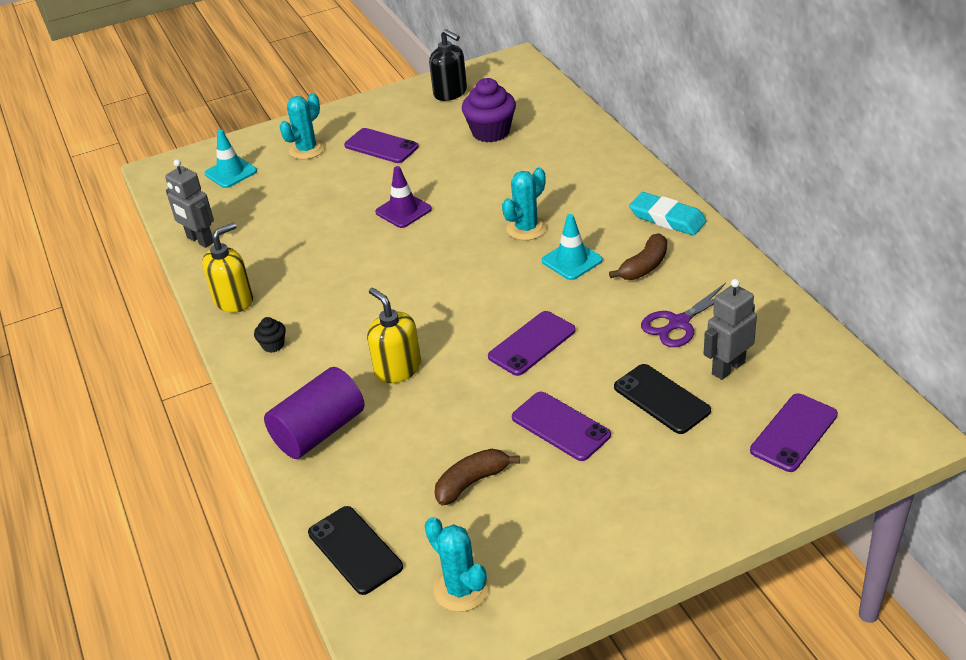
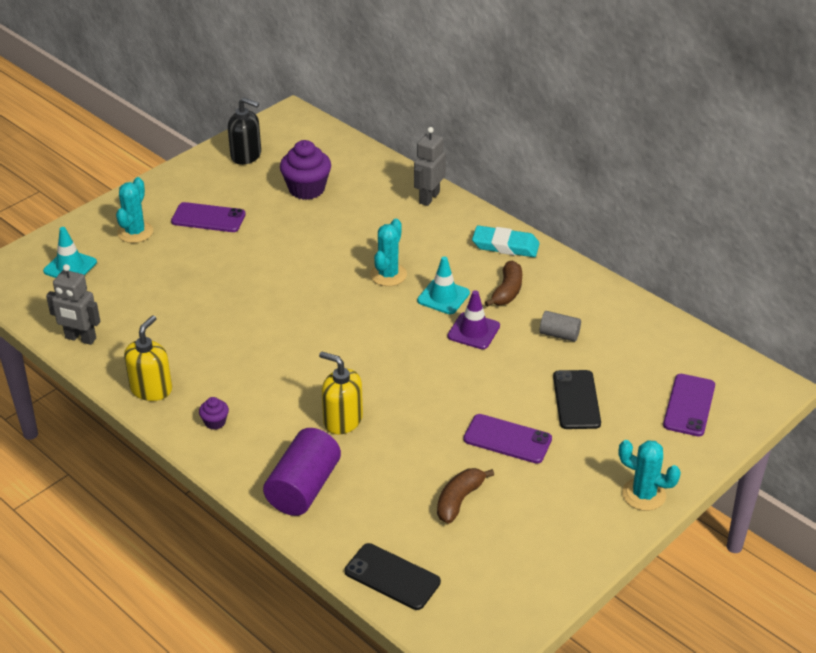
camera: 25 degrees left, 0 degrees up
black cupcake [254,317,286,353] -> purple cupcake [199,397,229,430]
purple traffic cone [375,166,432,228] -> purple traffic cone moved to [447,290,500,349]
turquoise cactus [425,517,489,612] -> turquoise cactus moved to [619,440,681,511]
purple phone [488,311,576,376] -> none
black phone [614,364,711,434] -> black phone turned 60 degrees clockwise [553,370,601,429]
purple scissors [641,283,726,347] -> grey cylinder [540,311,581,342]
grey robot [704,279,757,380] -> grey robot moved to [414,127,446,206]

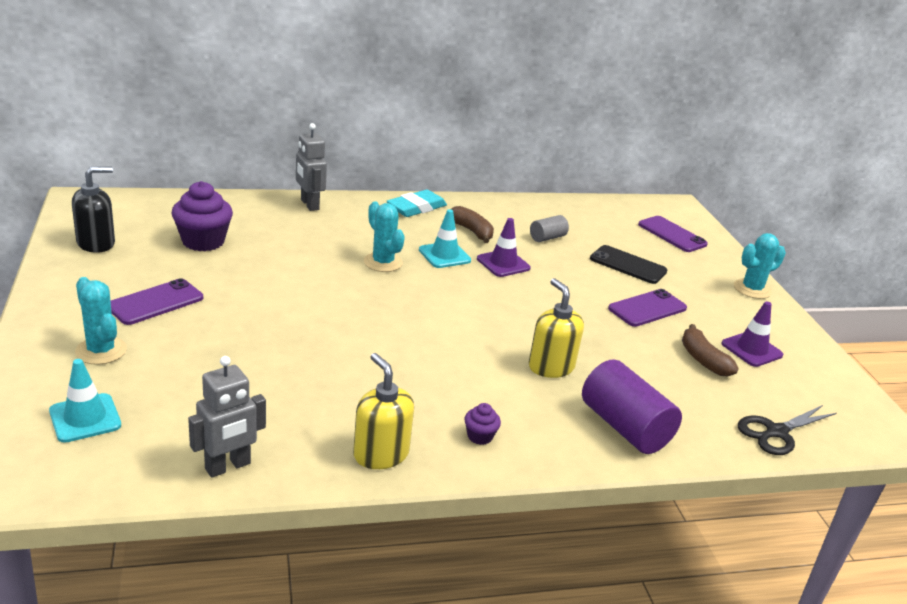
camera: 60 degrees left, 10 degrees down
yellow soap dispenser [319,352,363,434] -> yellow soap dispenser turned 90 degrees clockwise [529,278,584,378]
black phone [345,543,441,610] -> black scissors [738,405,837,455]
none -> purple traffic cone [721,301,783,367]

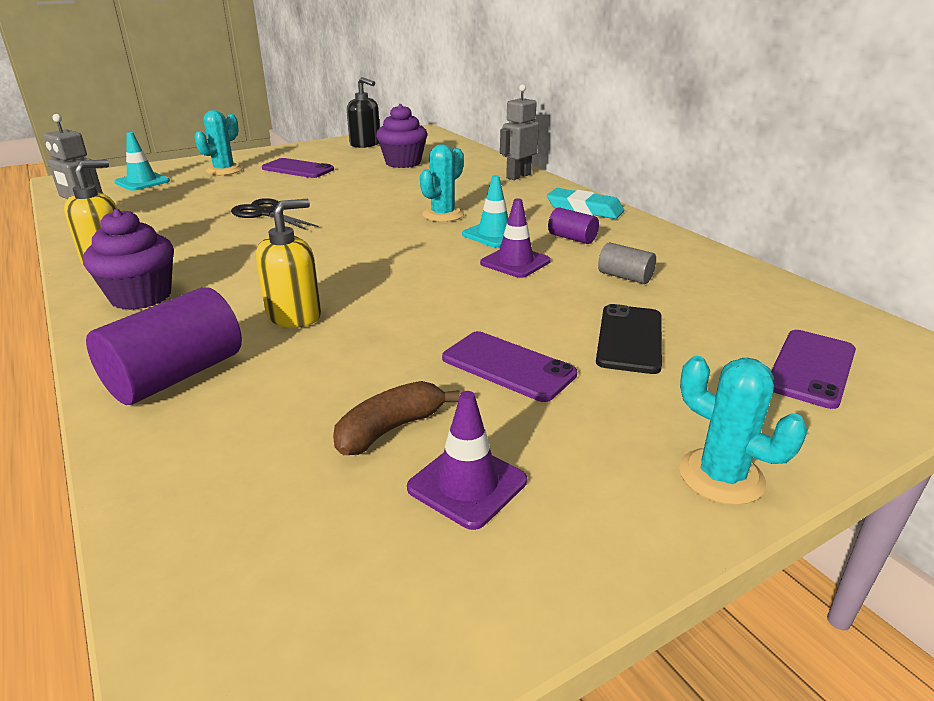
camera: 75 degrees right, 0 degrees up
brown banana [450,206,494,243] -> purple cylinder [548,207,599,244]
purple cupcake [464,403,501,445] -> purple cupcake [83,209,174,310], size x2.08
black scissors [738,405,837,455] -> black scissors moved to [231,198,319,230]

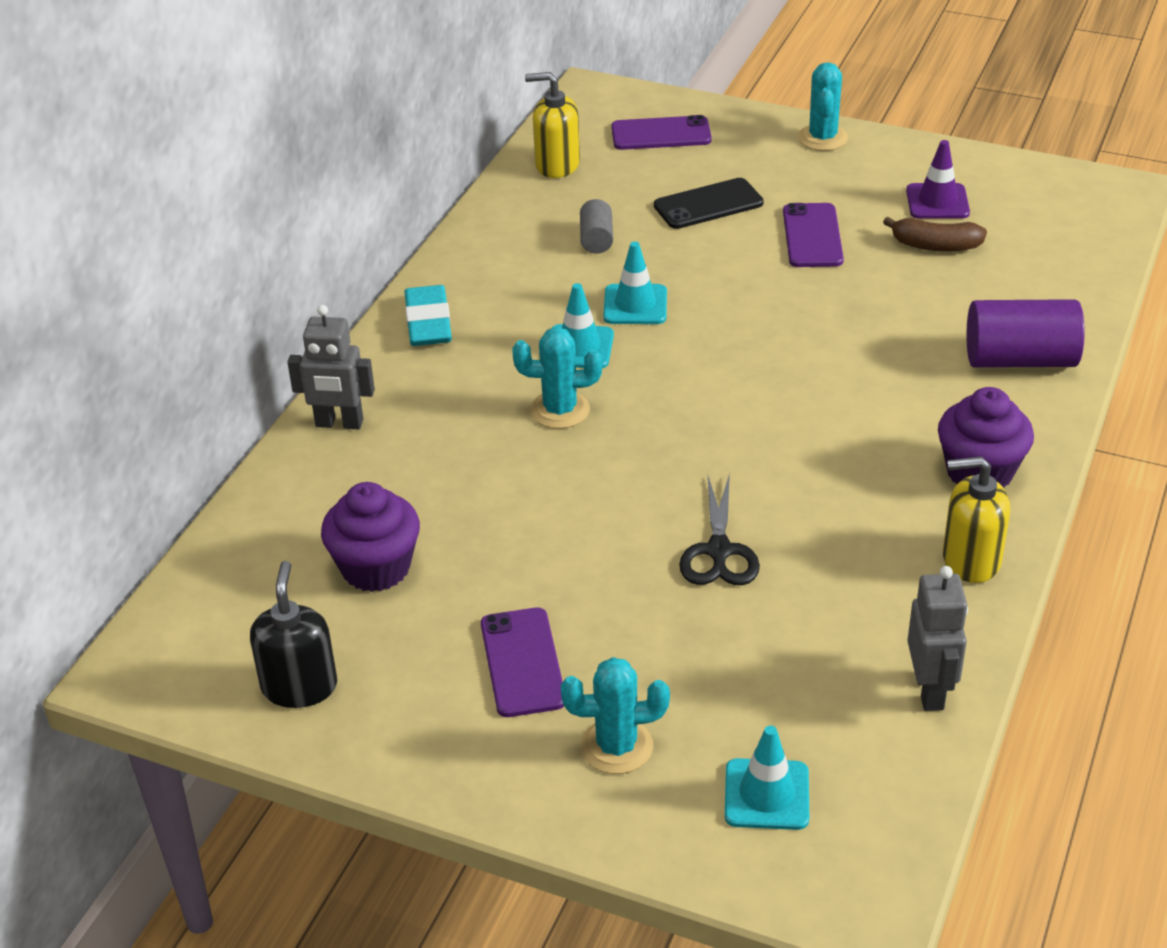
camera: 125 degrees left, 10 degrees up
yellow soap dispenser [256,199,321,328] -> yellow soap dispenser moved to [525,72,580,178]
purple traffic cone [480,198,551,278] -> turquoise traffic cone [603,242,667,324]
purple cylinder [548,207,599,244] -> none

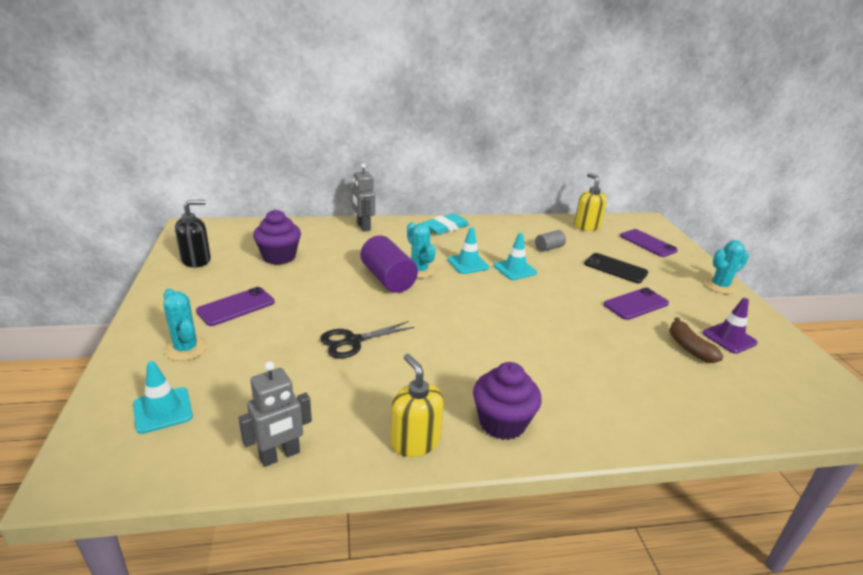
camera: 55 degrees right, 10 degrees down
purple cylinder [967,299,1085,368] -> purple cylinder moved to [361,235,418,293]

